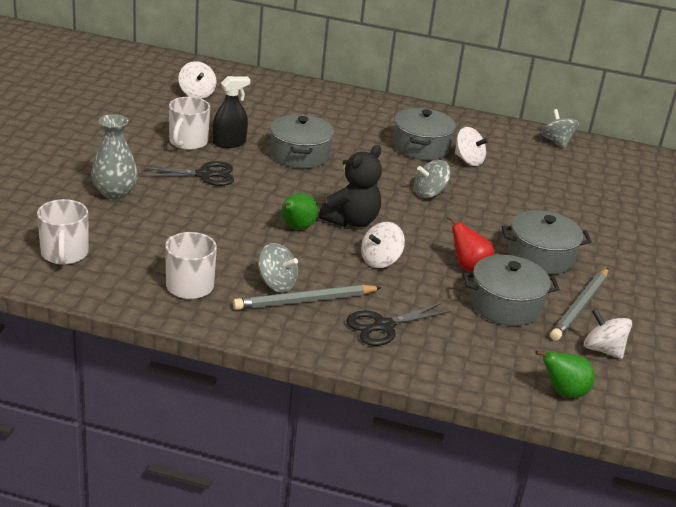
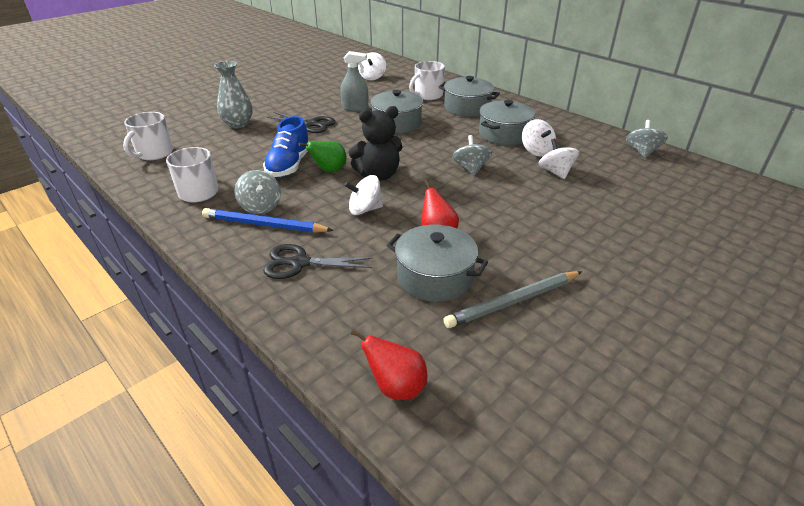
camera: 35 degrees right, 5 degrees up
white mug [169,97,210,150] -> white mug moved to [409,61,445,100]
black spray bottle [213,76,251,148] -> grey spray bottle [340,51,368,112]
grey pencil [233,285,382,310] -> blue pencil [202,208,333,233]
grey spinning top [414,160,451,198] -> grey spinning top turned 75 degrees clockwise [452,135,492,176]
grey pot [501,210,592,274] -> grey pot moved to [439,76,500,117]
green pear [535,351,595,398] -> red pear [351,330,428,400]
white spinning top [584,309,632,359] -> white spinning top moved to [538,138,579,179]
none -> blue shoe [263,116,309,177]

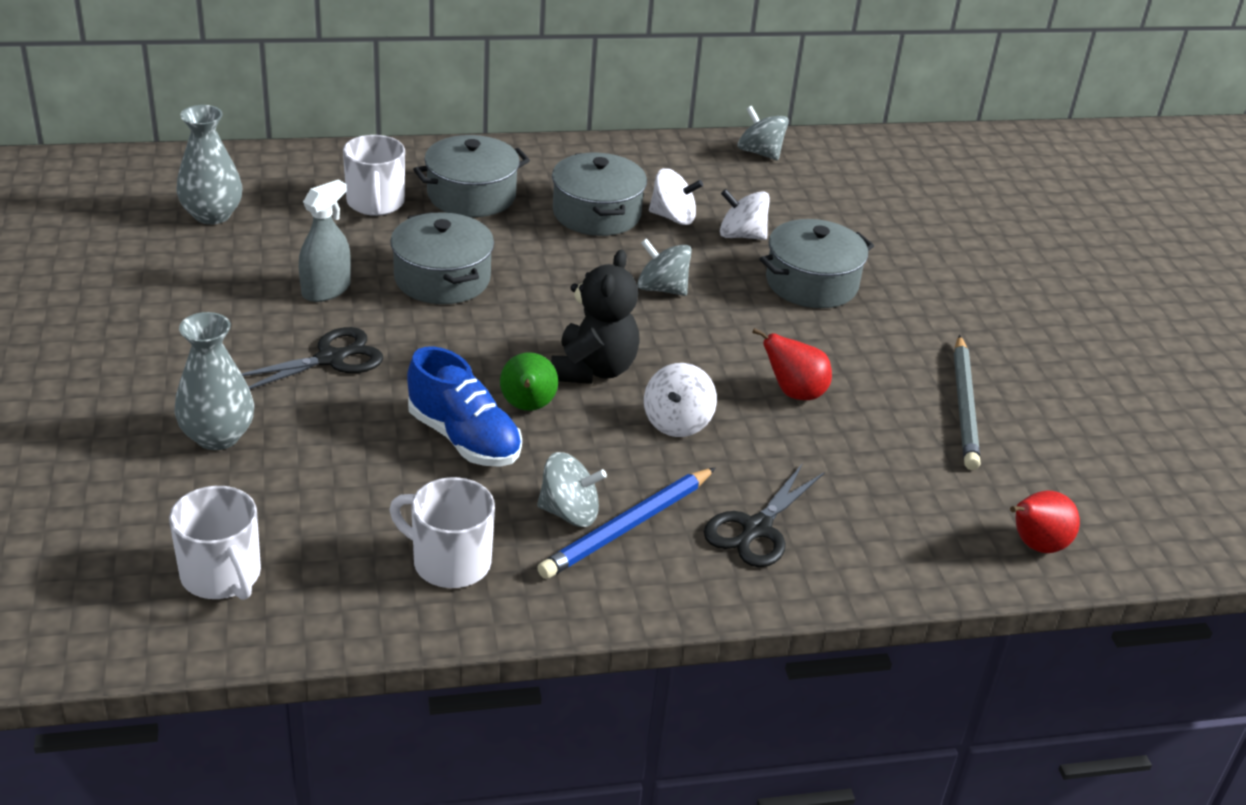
camera: 60 degrees left, 0 degrees up
white spinning top [358,52,386,80] -> grey vase [177,105,242,225]
grey pot [387,225,488,302] -> grey pot moved to [760,219,874,308]

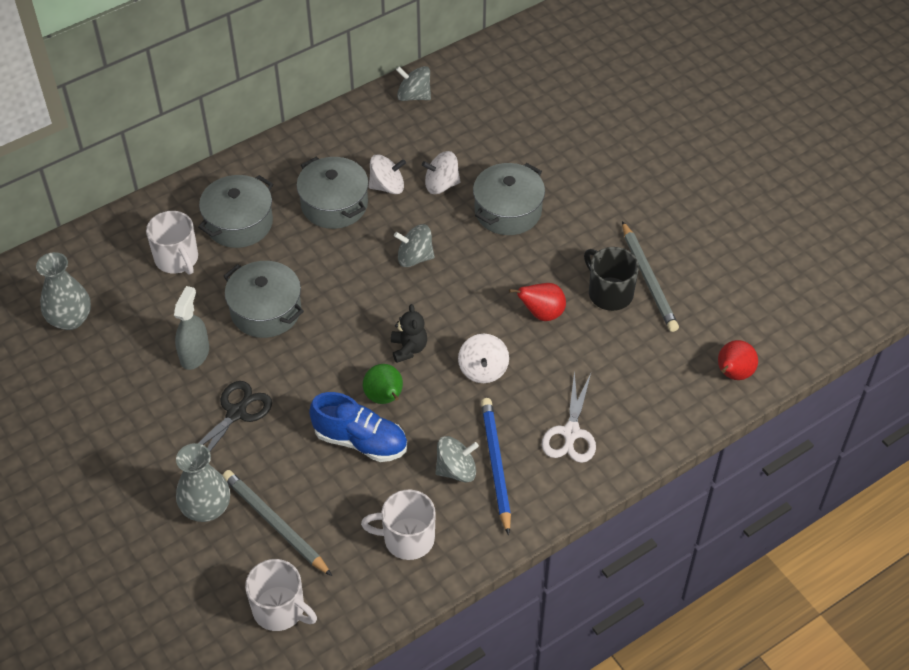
camera: 20 degrees left, 15 degrees up
blue pencil [537,468,715,579] -> blue pencil turned 150 degrees clockwise [481,398,511,535]
black teddy bear [551,250,640,384] -> black teddy bear [391,304,427,363], size x0.62
black scissors [704,463,825,567] -> white scissors [542,371,596,463]
none -> grey pencil [222,470,332,576]
none -> black mug [584,247,639,311]

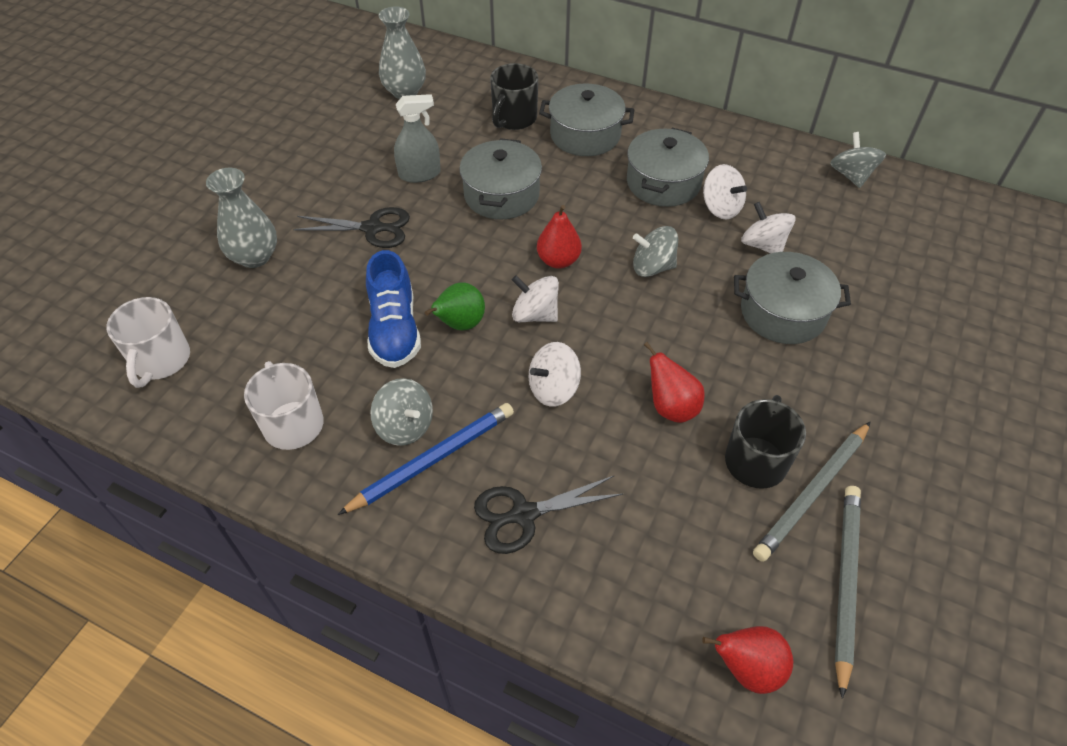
camera: 60 degrees right, 0 degrees up
white mug [146,211,198,275] -> black mug [490,63,538,130]
grey pencil [222,470,332,576] -> grey pencil moved to [835,486,861,699]
black teddy bear [391,304,427,363] -> white spinning top [512,275,559,322]
grey spinning top [394,224,435,267] -> grey spinning top turned 60 degrees counterclockwise [633,226,678,277]
white scissors [542,371,596,463] -> black scissors [474,475,623,554]
none -> red pear [537,205,582,269]

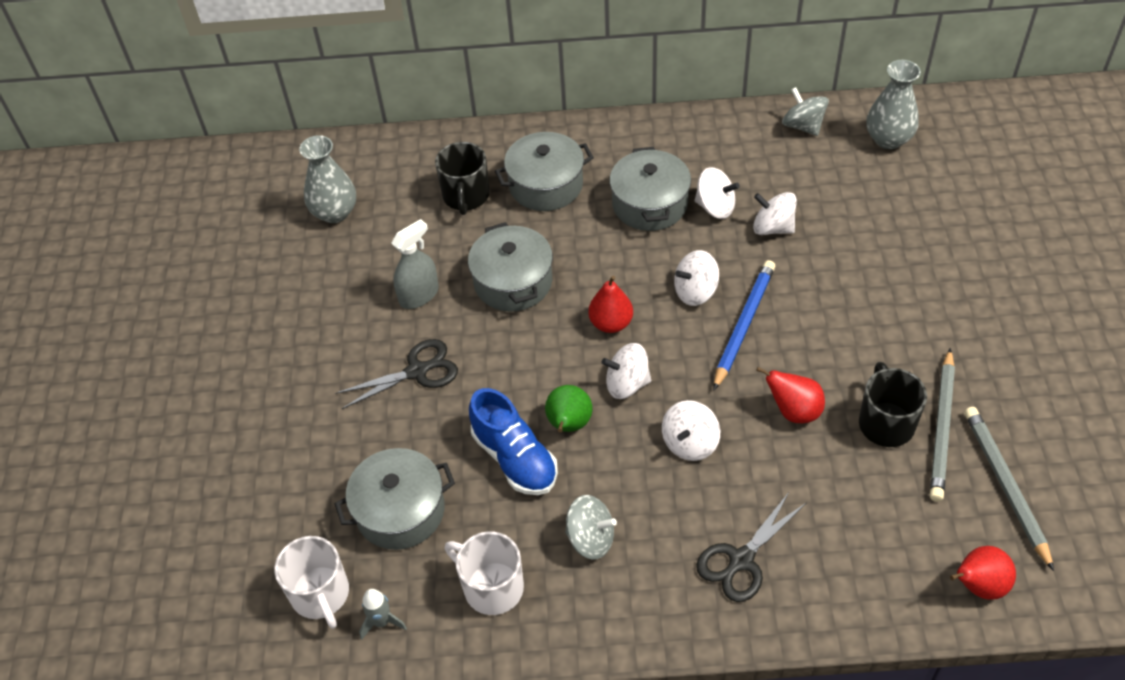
camera: 25 degrees left, 0 degrees up
grey vase [206,168,277,268] -> grey vase moved to [867,60,921,149]
blue pencil [338,403,514,515] -> blue pencil moved to [714,260,775,390]
grey spinning top [633,226,678,277] -> white spinning top [674,250,719,306]
grey pot [734,252,851,344] -> grey pot moved to [335,448,455,550]
none -> grey rocket [359,589,407,640]

